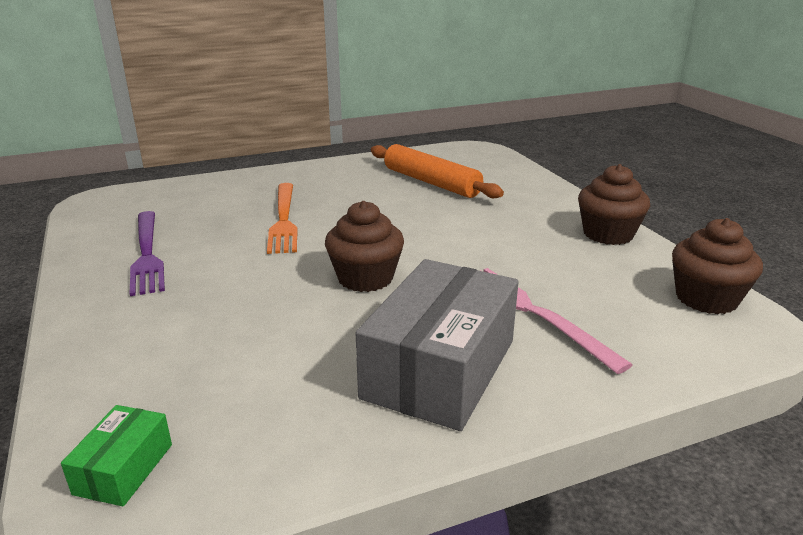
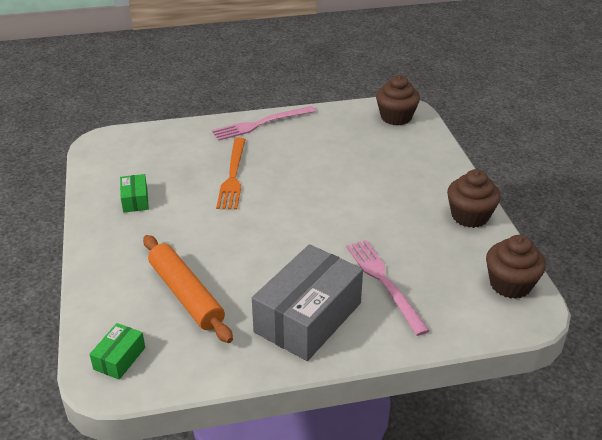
camera: 10 degrees right, 10 degrees up
purple fork [129,211,165,296] -> green box [120,174,149,213]
brown cupcake [325,201,404,292] -> brown cupcake moved to [376,75,420,125]
orange rolling pin [371,144,504,198] -> orange rolling pin moved to [143,235,233,343]
none -> pink fork [212,106,316,141]

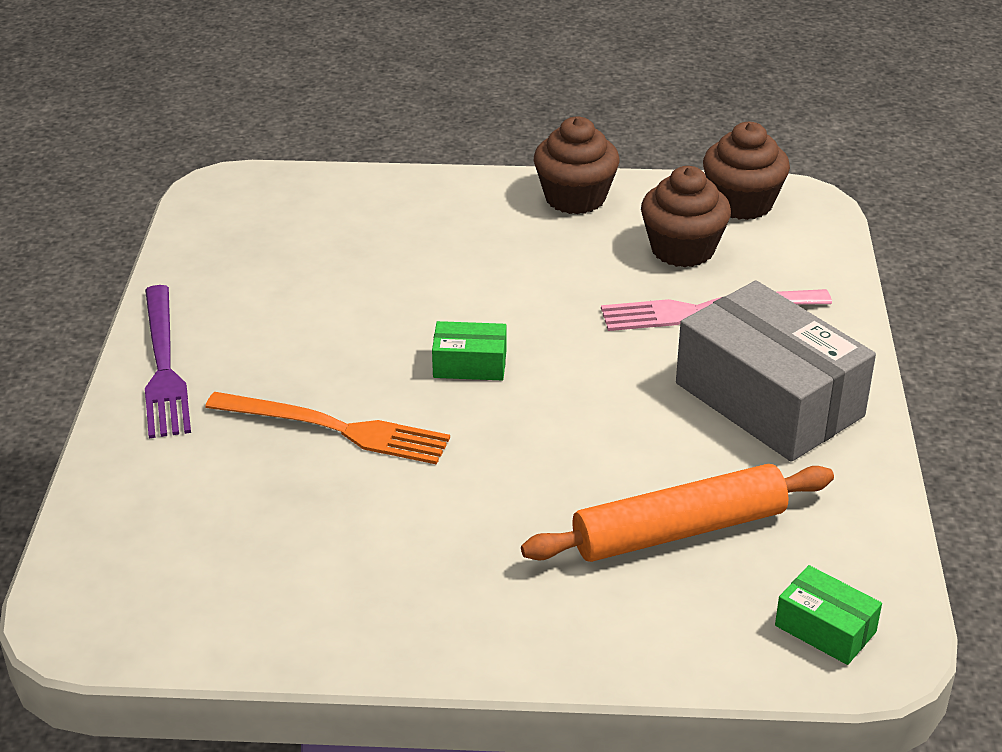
camera: 75 degrees left, 0 degrees up
green box [120,174,149,213] -> green box moved to [432,321,506,380]
pink fork [212,106,316,141] -> purple fork [145,285,191,438]
brown cupcake [376,75,420,125] -> brown cupcake moved to [641,166,731,267]

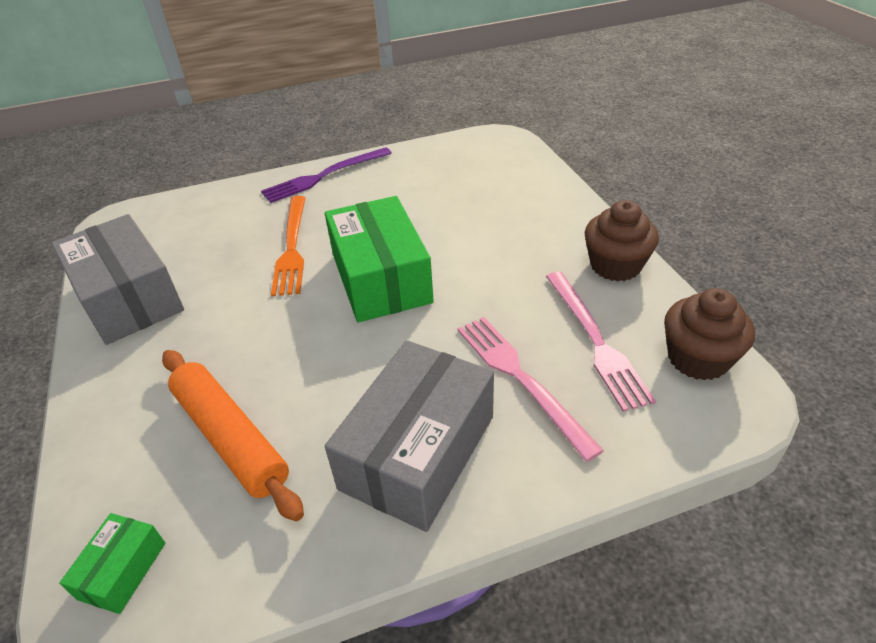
camera: 70 degrees right, 5 degrees up
green box [432,321,506,380] -> green box [325,196,434,322], size x2.21
brown cupcake [641,166,731,267] -> pink fork [546,272,656,412]
none -> grey box [51,214,184,345]

